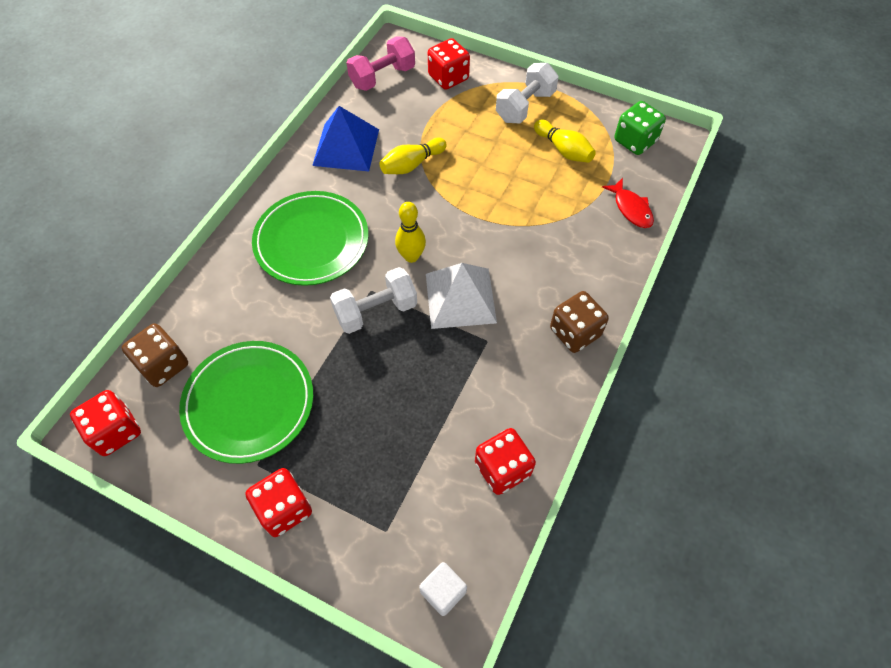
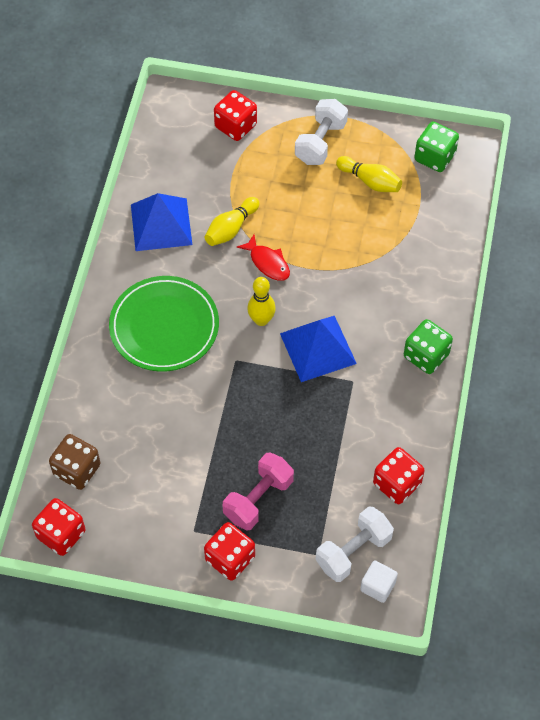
camera: 15 degrees left, 0 degrees up
green plate [179,341,313,464] -> none
white dumbbell [330,267,417,334] -> white dumbbell moved to [316,506,394,582]
pink dumbbell [347,36,415,91] -> pink dumbbell moved to [223,452,294,531]
white pyramid [426,263,497,329] -> blue pyramid [280,316,357,382]
brown dice [550,291,609,353] -> green dice [404,319,453,374]
red fish [602,178,654,228] -> red fish moved to [236,235,290,281]

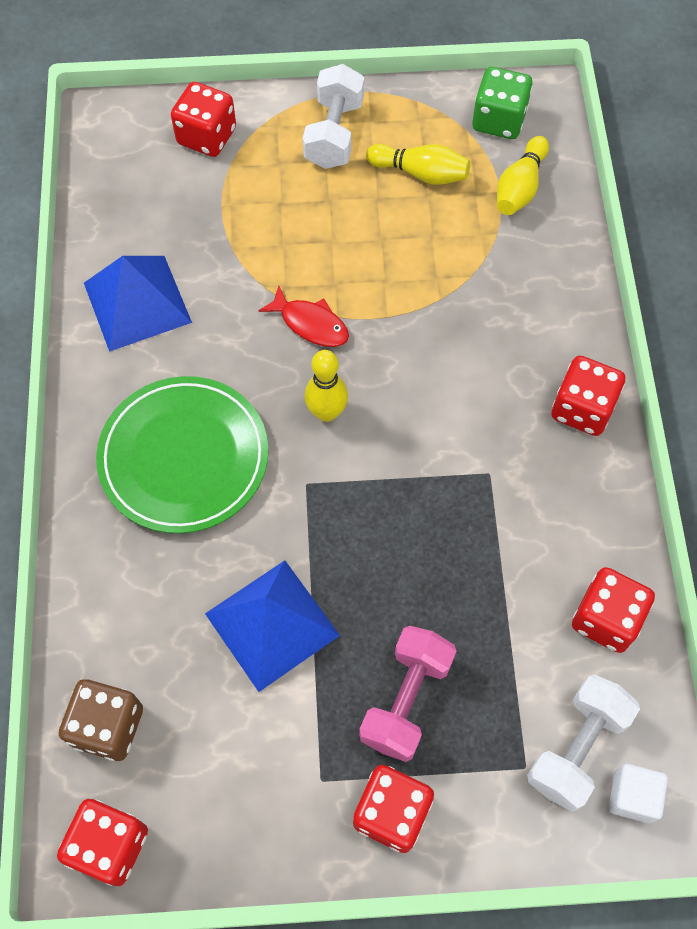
camera: 15 degrees left, 5 degrees up
yellow bowling pin [205,197,260,246] -> yellow bowling pin moved to [497,136,549,215]
blue pyramid [280,316,357,382] -> blue pyramid moved to [205,560,340,692]
green dice [404,319,453,374] -> red dice [551,356,625,436]

